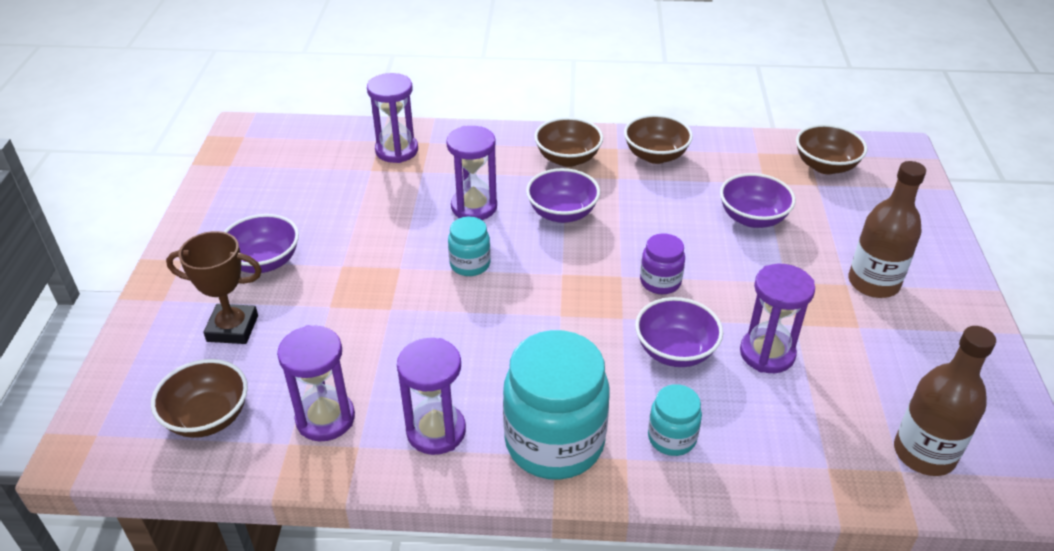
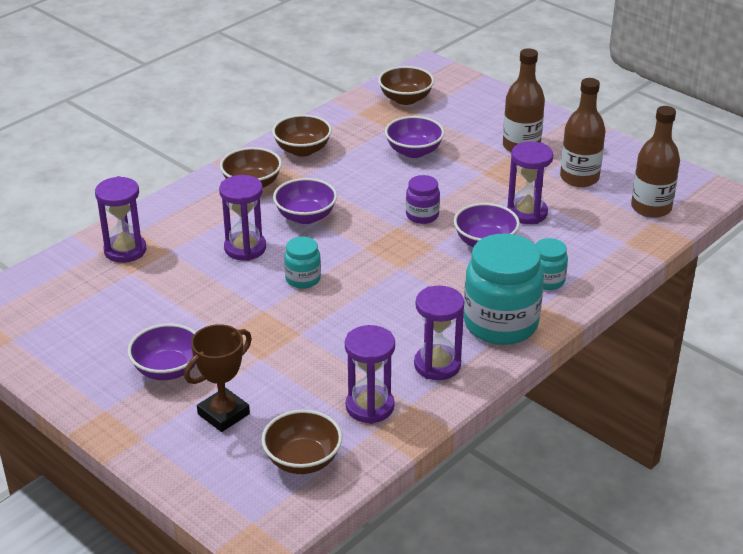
camera: 50 degrees left, 5 degrees down
none -> brown bottle [560,78,606,187]

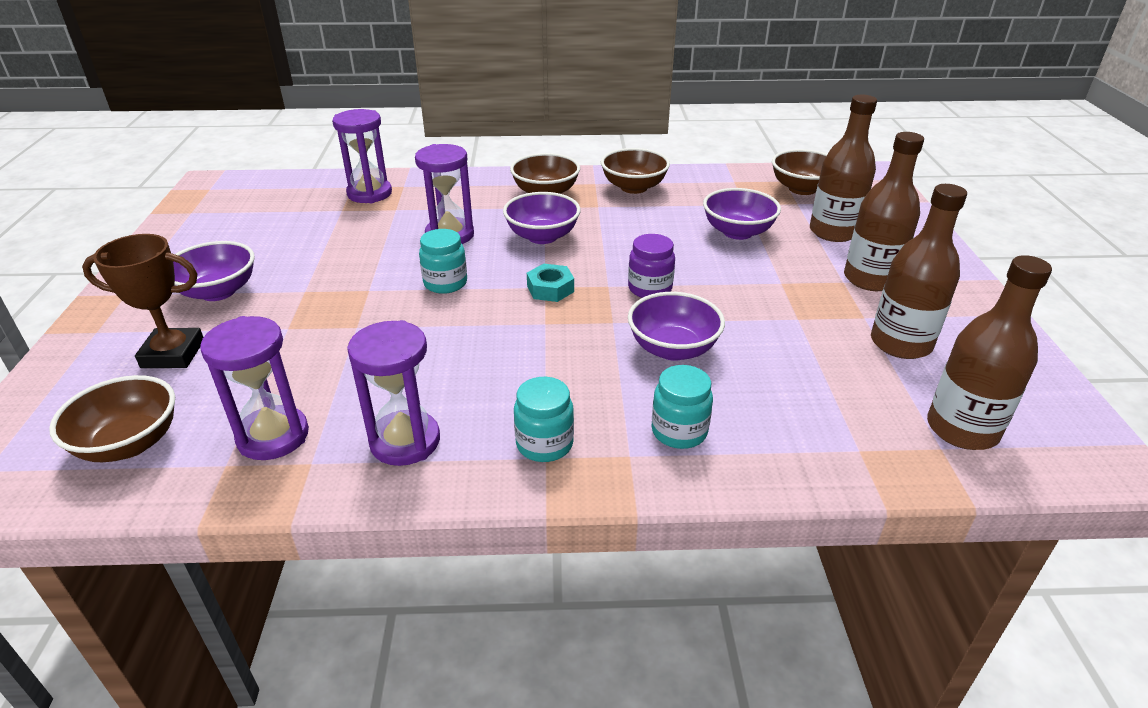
camera: 45 degrees right, 0 degrees up
turquoise jar [464,234,544,345] -> turquoise jar [514,377,574,462], size x0.49
purple hourglass [507,141,553,224] -> none
none -> turquoise nut [527,264,574,302]
none -> brown bottle [810,95,877,242]

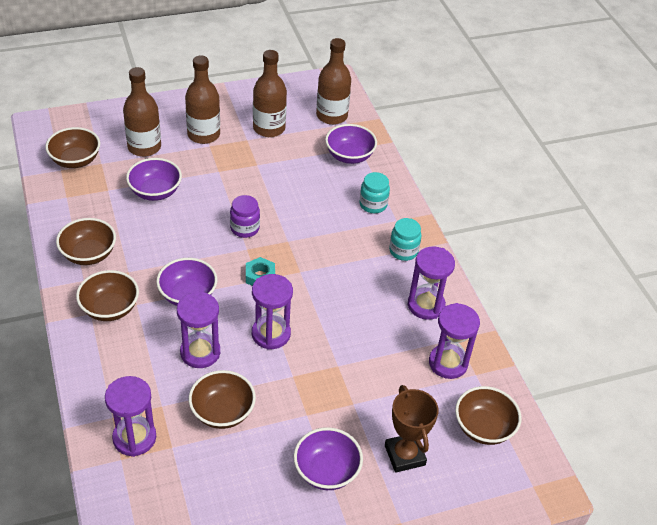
camera: 110 degrees left, 10 degrees up
turquoise jar [419,229,467,294] -> purple hourglass [252,274,293,350]
purple bowl [628,292,725,361] -> purple bowl moved to [325,124,377,164]
none -> brown bowl [189,370,256,429]

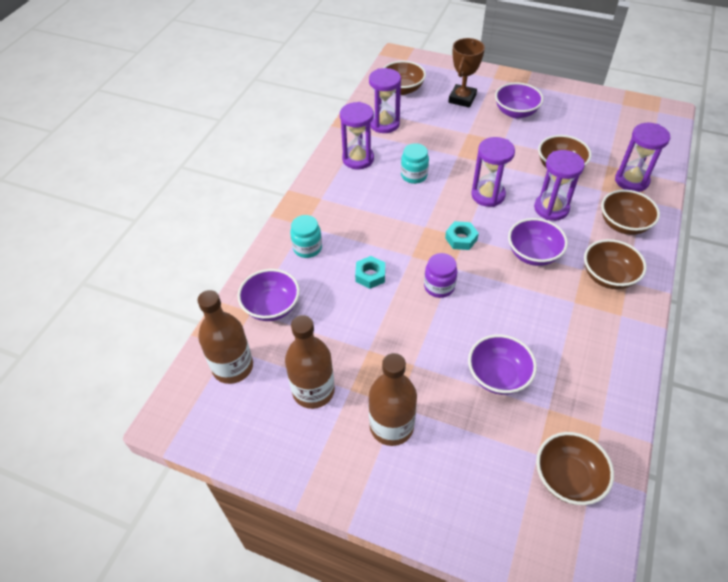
camera: 135 degrees left, 5 degrees up
brown bowl [56,218,116,265] -> brown bowl moved to [601,190,660,235]
brown bottle [123,67,161,157] -> none
turquoise jar [389,218,422,261] -> turquoise jar moved to [401,143,429,184]
none -> turquoise nut [355,256,385,289]

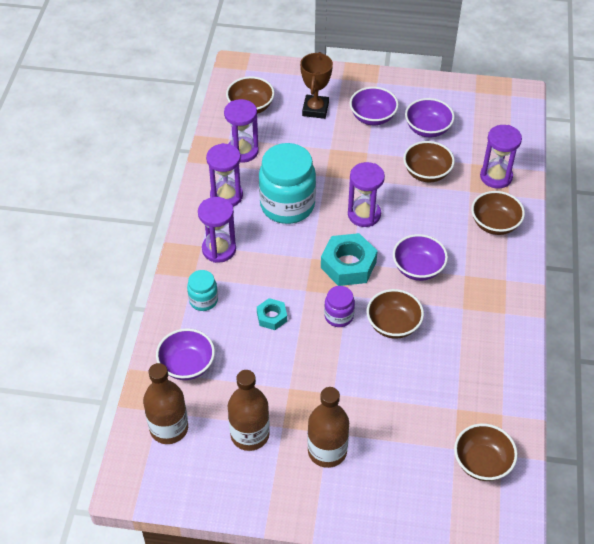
camera: 15 degrees left, 0 degrees up
turquoise jar [401,143,429,184] -> turquoise jar [259,143,316,224], size x2.03
turquoise nut [445,221,479,250] -> turquoise nut [321,233,378,286], size x1.81
purple bowl [468,334,537,395] -> purple bowl moved to [405,98,455,137]
purple hourglass [534,150,585,221] -> purple hourglass moved to [198,197,236,263]
brown bowl [584,239,647,289] -> brown bowl moved to [367,289,424,339]

